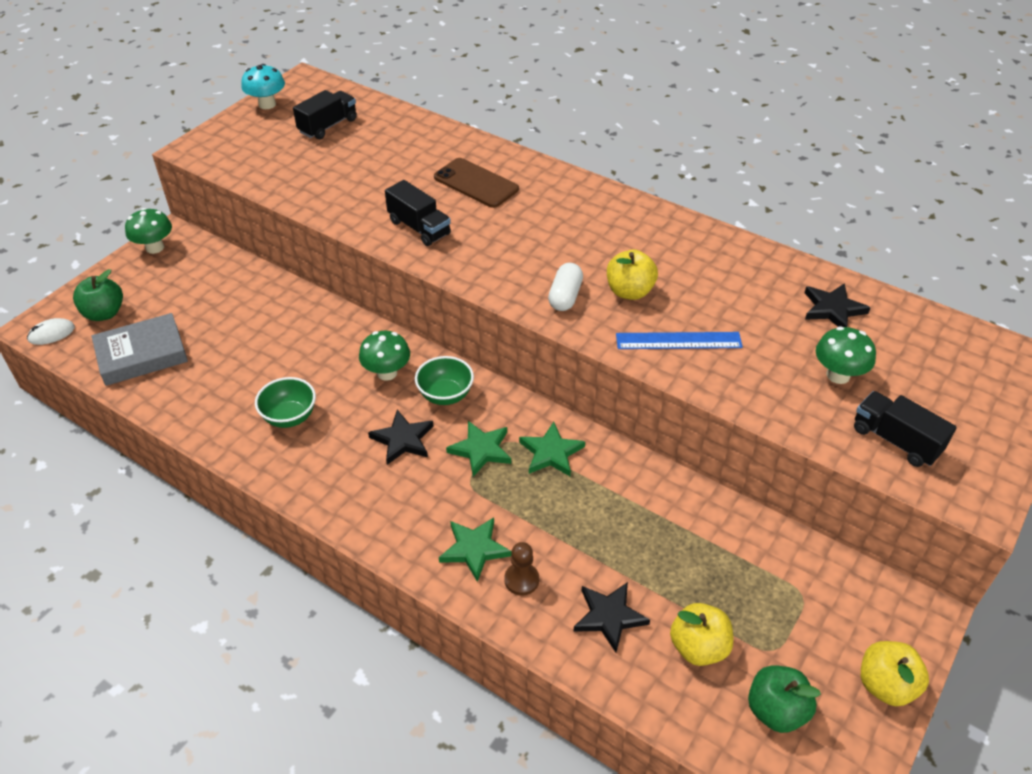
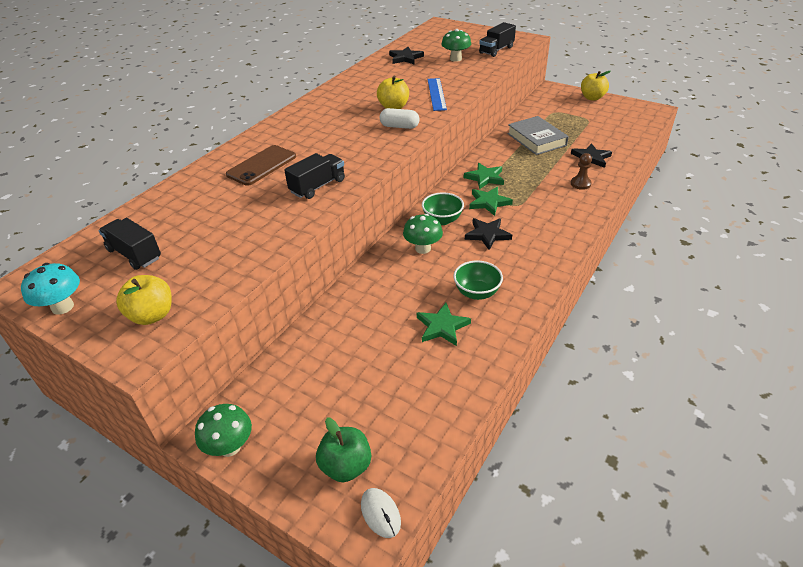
camera: 90 degrees left, 5 degrees down
grey book [91,313,188,386] -> grey book moved to [507,116,569,155]
green star [439,518,512,582] -> green star moved to [417,303,471,346]
yellow apple [670,603,733,666] -> yellow apple moved to [116,275,172,325]
green apple [748,665,821,733] -> none

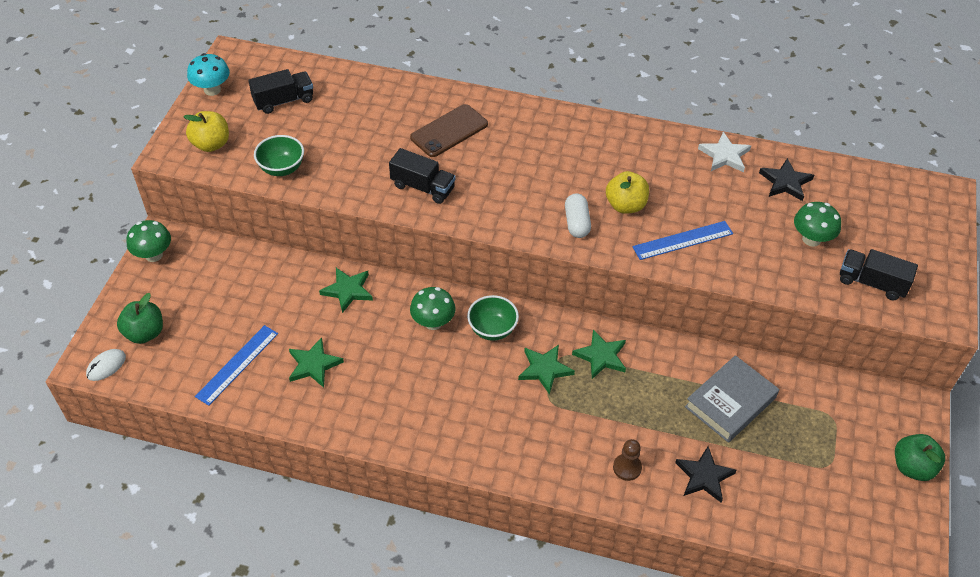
camera: 70 degrees right, 10 degrees up
black truck [98,218,161,270] -> black truck turned 45 degrees clockwise [248,69,313,114]
brown phone [226,145,296,186] -> brown phone turned 60 degrees counterclockwise [410,104,488,157]
green bowl [453,261,503,300] -> green bowl moved to [254,135,304,176]
black star [465,218,512,250] -> none
yellow apple [581,71,611,101] -> green apple [895,434,945,481]
none -> blue ruler [195,325,278,406]
none -> green star [319,268,373,313]
none -> white star [698,132,751,172]

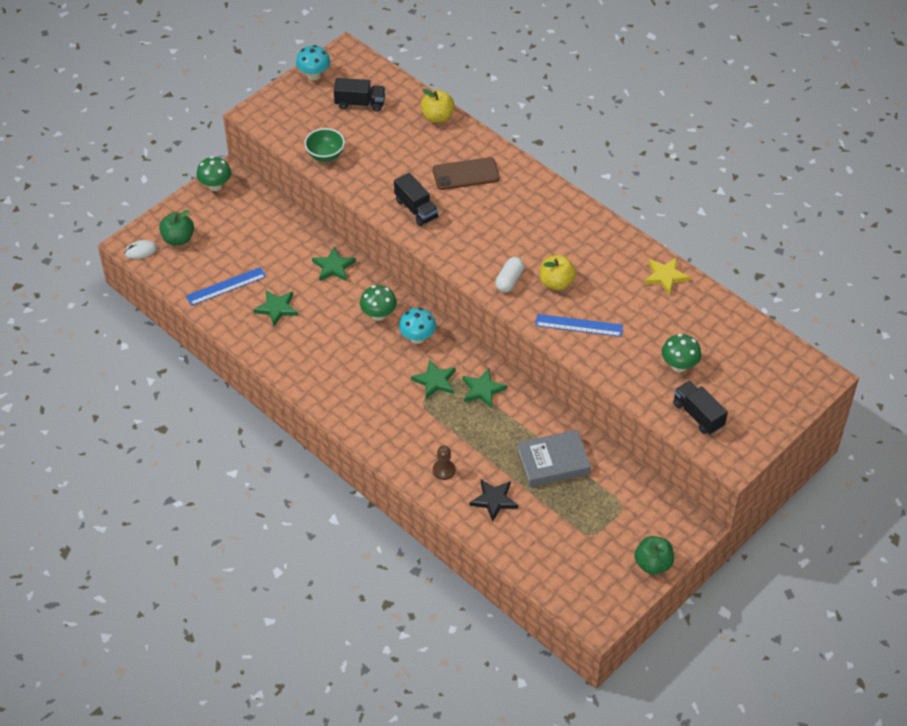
camera: 30 degrees right, 0 degrees up
yellow apple [183,111,229,152] -> yellow apple moved to [420,89,454,123]
green bowl [467,295,519,341] -> turquoise mushroom [399,308,436,344]
white star [698,132,751,172] -> yellow star [644,257,690,295]
black star [759,158,814,201] -> none

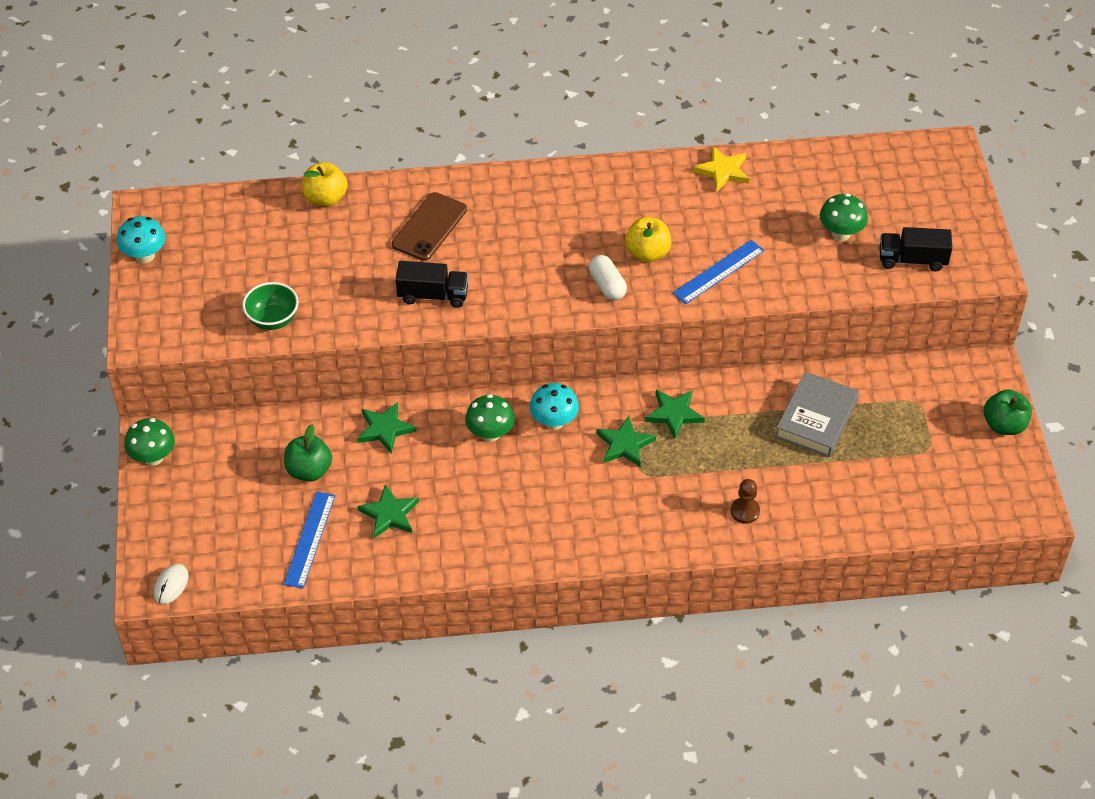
camera: 50 degrees left, 0 degrees up
green apple [159,210,194,245] -> green apple moved to [284,424,332,482]
black truck [334,78,385,112] -> none
black star [469,479,518,522] -> none

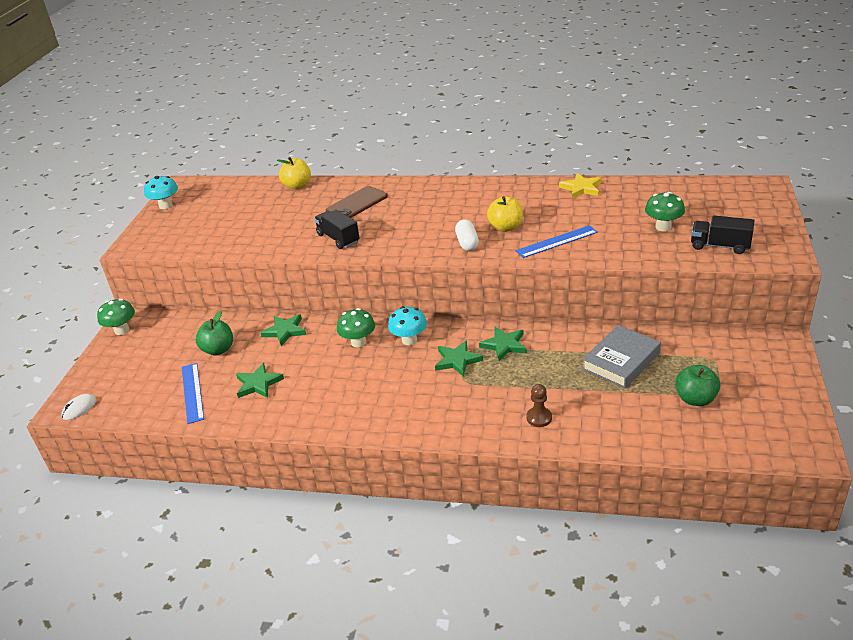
camera: 20 degrees right, 15 degrees down
green bowl [242,282,299,330] -> none
blue ruler [284,492,335,588] -> blue ruler turned 45 degrees counterclockwise [182,363,204,424]
black truck [396,261,468,308] -> black truck turned 150 degrees counterclockwise [314,209,359,249]
green apple [984,389,1032,435] -> green apple moved to [676,365,720,406]

